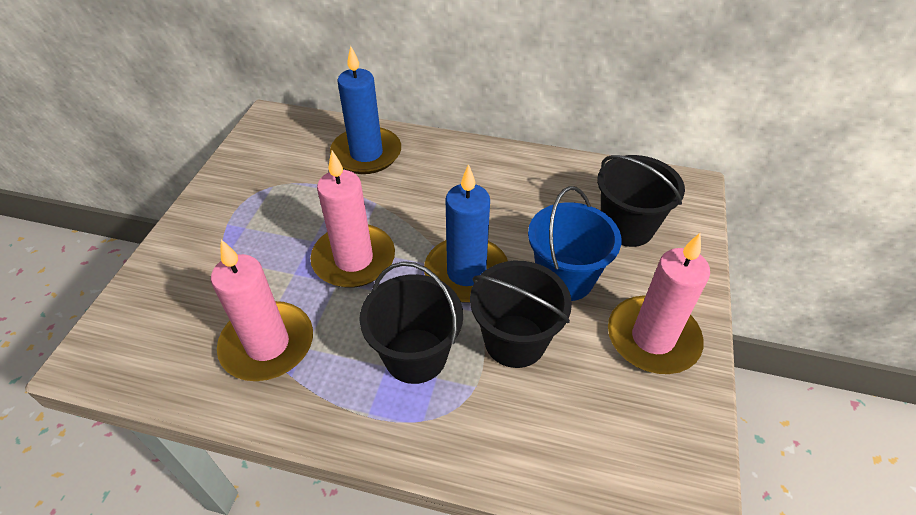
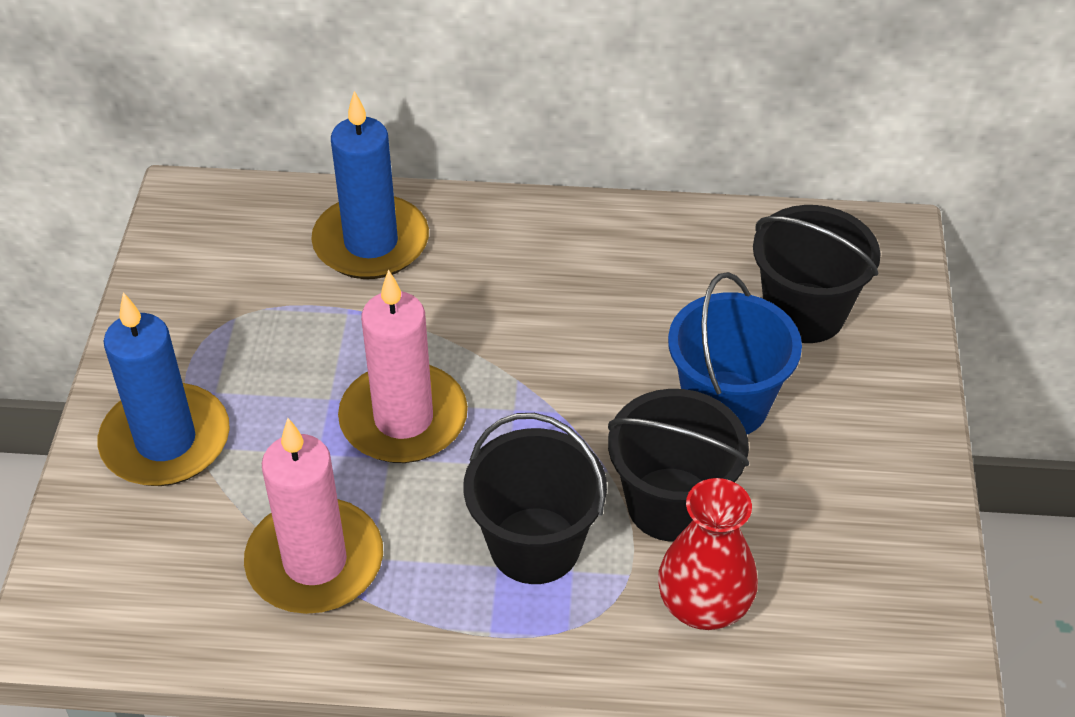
camera: 10 degrees left, 0 degrees up
blue candle [424,164,508,303] -> blue candle moved to [98,292,230,486]
pink candle [608,233,710,374] -> none
none -> red vase [658,478,758,630]

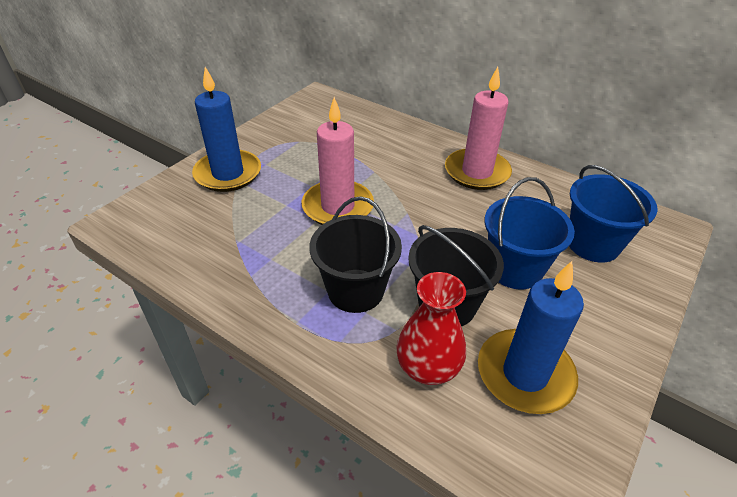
camera: 30 degrees right, 5 degrees down
pink candle [244,418,383,614] -> pink candle moved to [445,67,512,190]
blue candle [311,91,429,279] -> blue candle moved to [478,261,584,414]
black bucket [753,205,881,343] -> blue bucket [569,165,658,263]

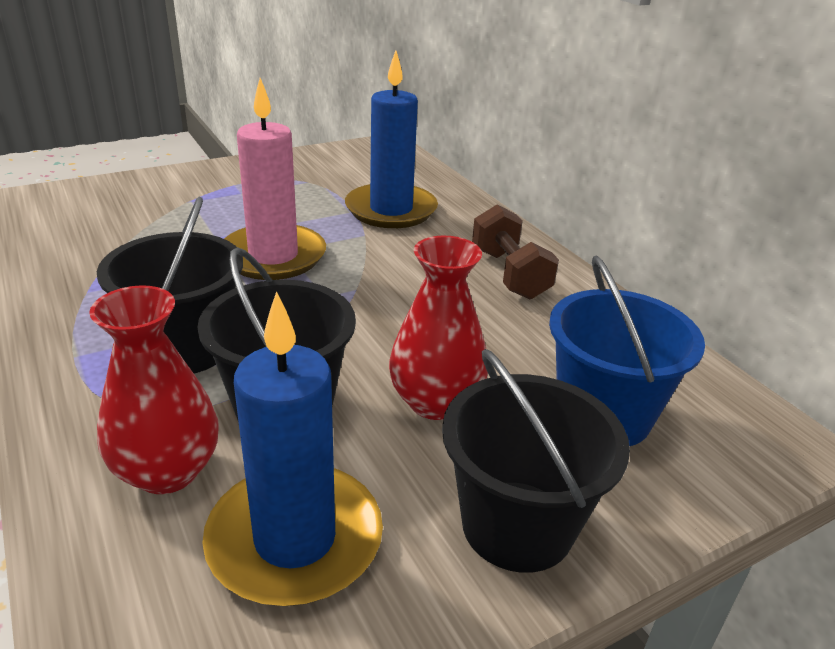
camera: 25 degrees right, 10 degrees down
blue candle [192,67,261,192] -> blue candle moved to [345,50,438,228]
pink candle [445,67,512,190] -> brown dumbbell [472,205,559,299]
blue bucket [485,177,575,289] -> red vase [389,236,488,420]
none -> black bucket [442,349,630,573]

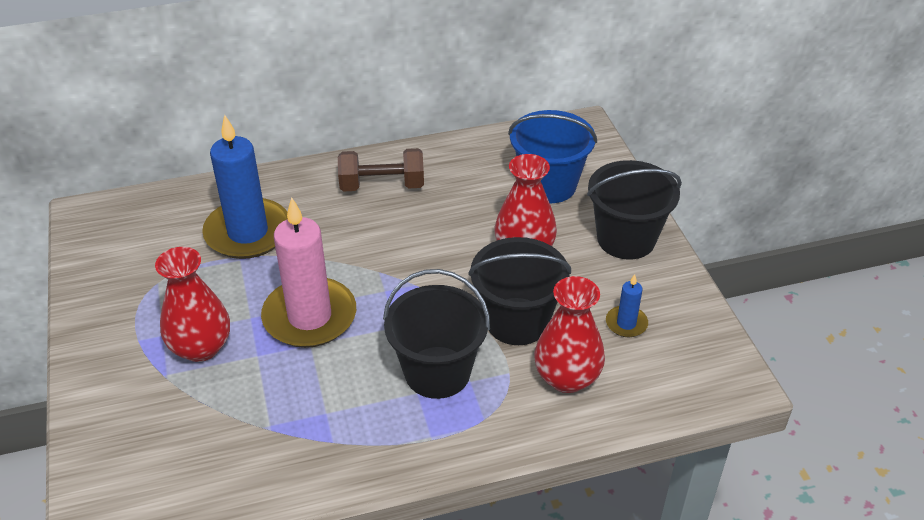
camera: 75 degrees left, 10 degrees up
blue candle [202,291,383,606] -> blue candle [606,274,648,337], size x0.45
none -> red vase [155,247,230,362]

